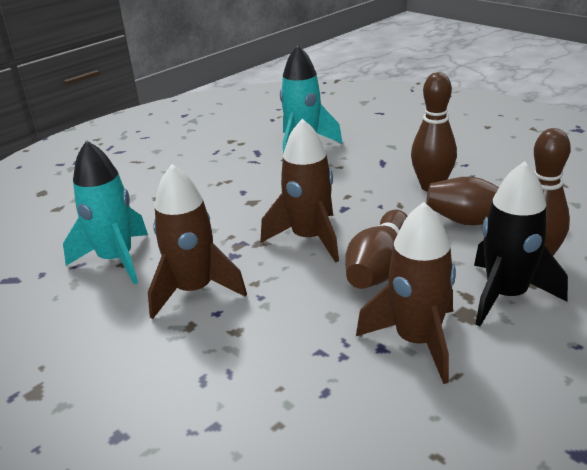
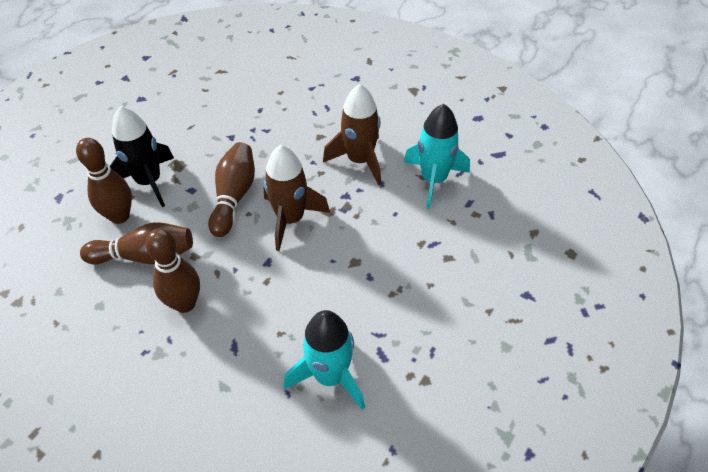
camera: 165 degrees right, 20 degrees up
brown rocket [356,202,456,384] -> none

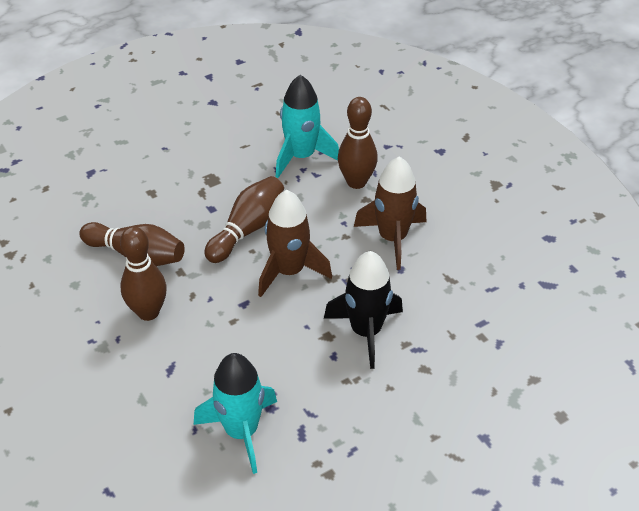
camera: 25 degrees right, 5 degrees down
brown bowling pin [76,138,132,224] -> brown bowling pin moved to [338,97,378,189]
black rocket [110,106,174,207] -> black rocket moved to [324,251,403,369]
turquoise rocket [404,104,470,209] -> turquoise rocket moved to [276,75,339,178]

